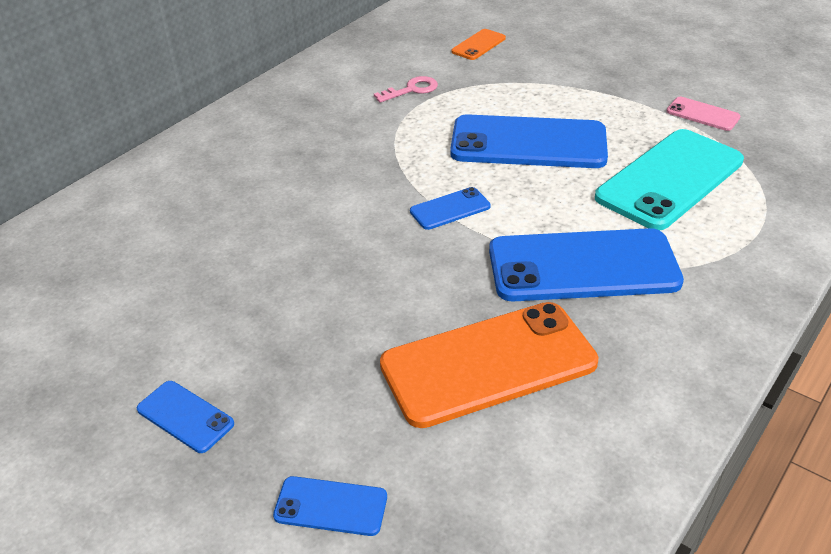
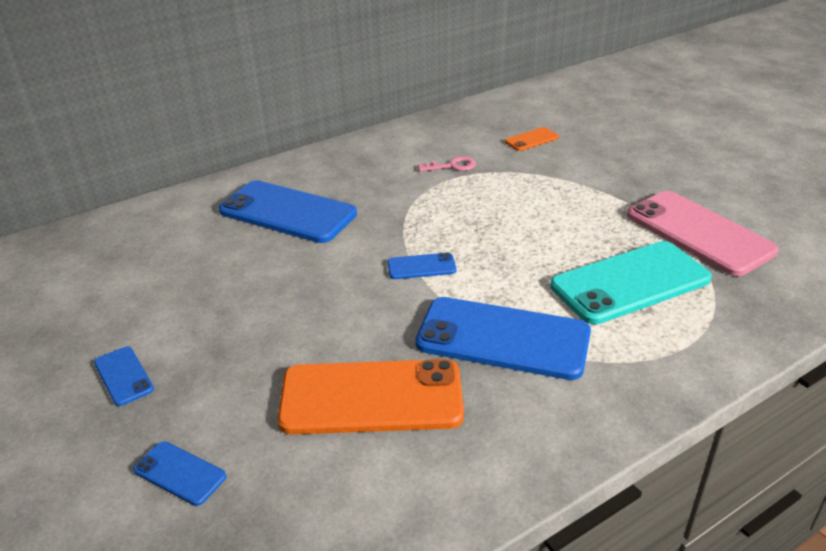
camera: 20 degrees right, 5 degrees down
blue phone [450,114,608,168] -> blue phone moved to [219,181,357,243]
pink phone [667,97,741,131] -> pink phone [627,191,779,276], size x2.20

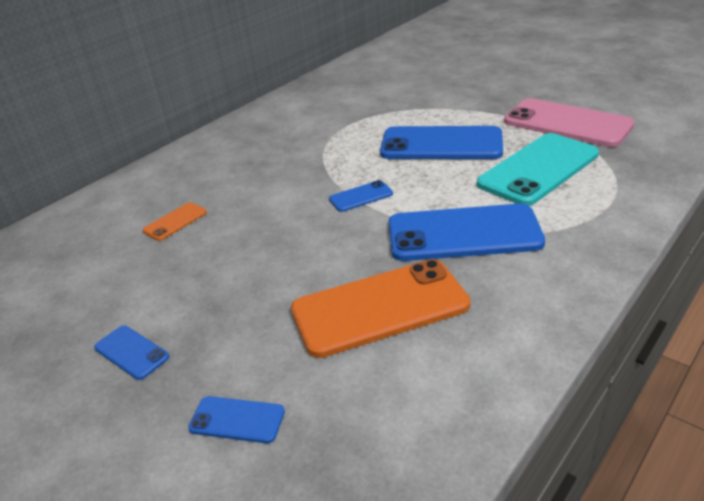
camera: 15 degrees left, 0 degrees up
blue phone [219,181,357,243] -> blue phone moved to [380,126,503,159]
pink key [418,156,476,172] -> none
orange phone [505,127,559,151] -> orange phone moved to [143,202,207,241]

